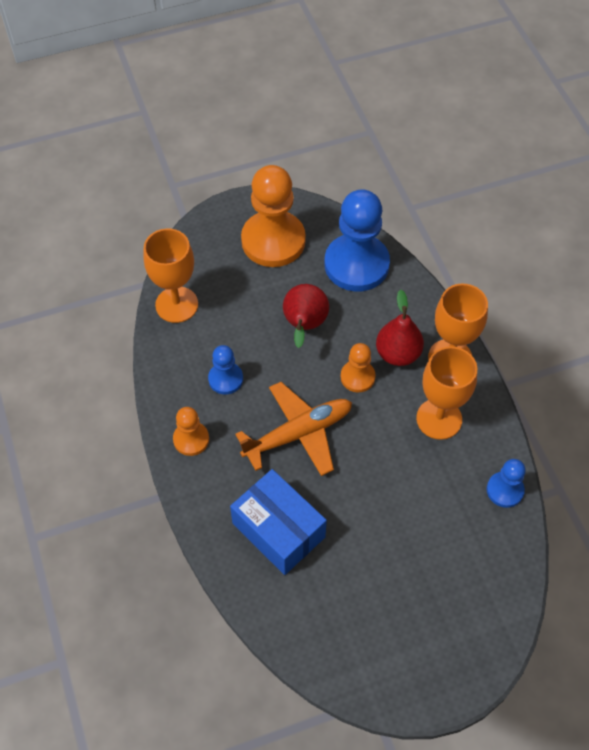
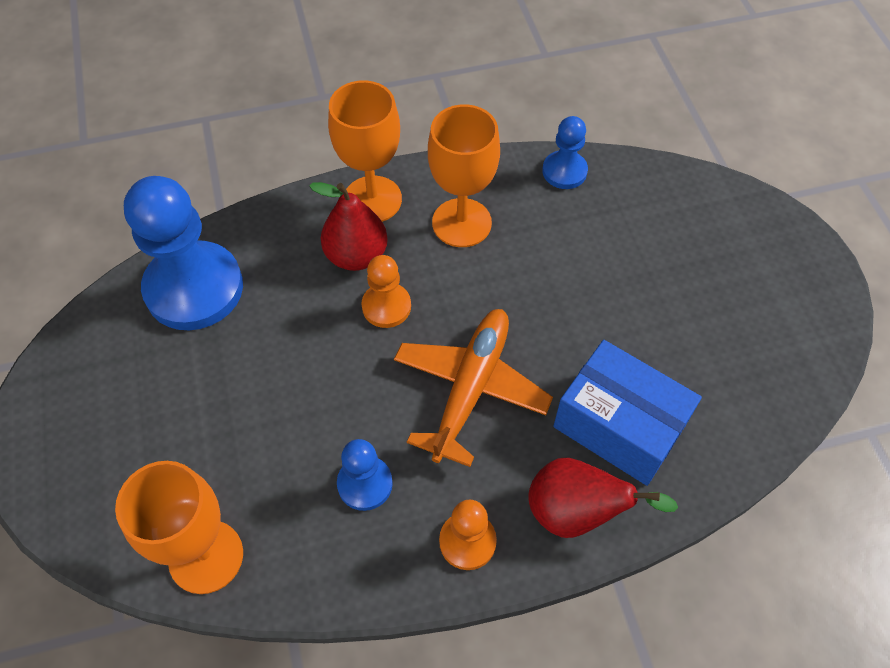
camera: 85 degrees left, 0 degrees up
blue box [230,469,327,575] -> blue box turned 75 degrees clockwise [553,340,702,486]
orange plane [235,382,352,476] -> orange plane turned 45 degrees clockwise [394,309,553,467]
orange pawn [241,165,306,267] -> none
red pear [283,284,329,348] -> red pear moved to [528,458,678,538]

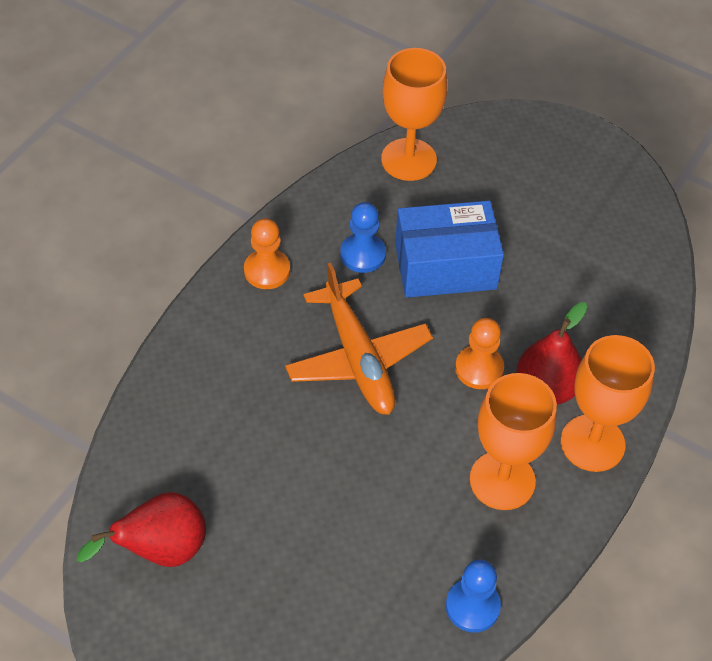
camera: 135 degrees right, 5 degrees down
blue pawn [124,176,243,330] -> none
red pear [528,458,678,538] -> red pear moved to [77,492,206,567]
blue box [553,340,702,486] -> blue box moved to [395,201,504,298]

